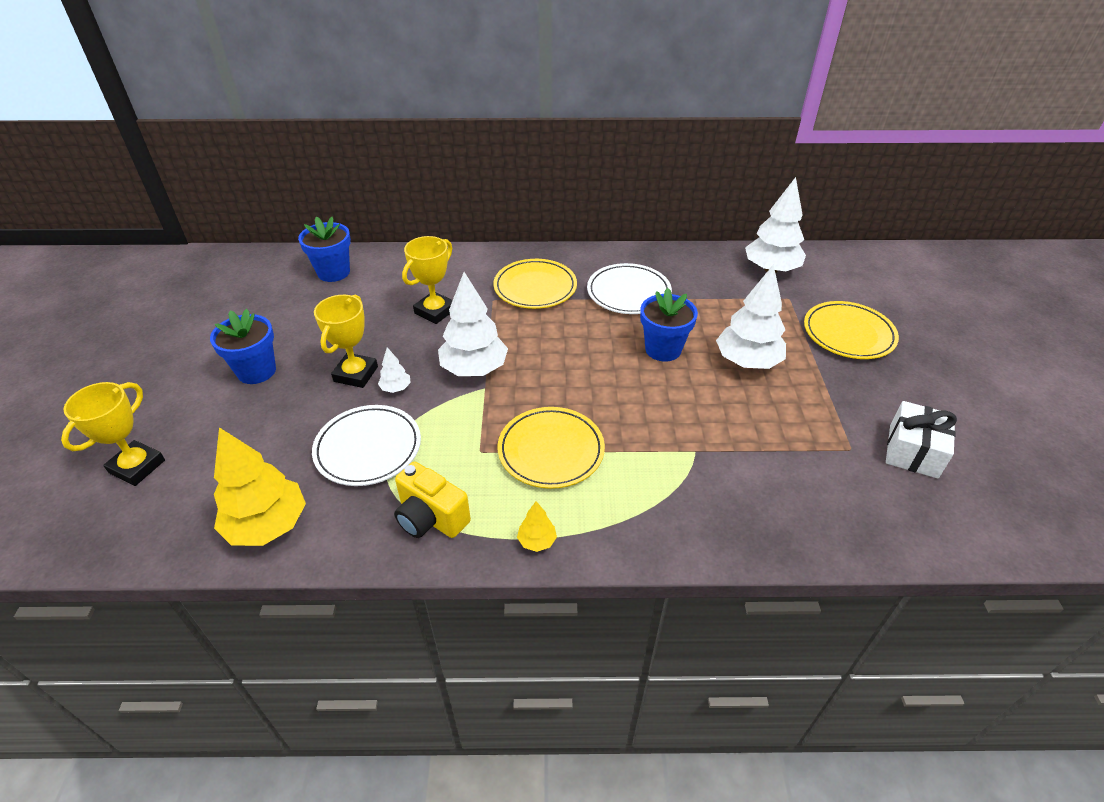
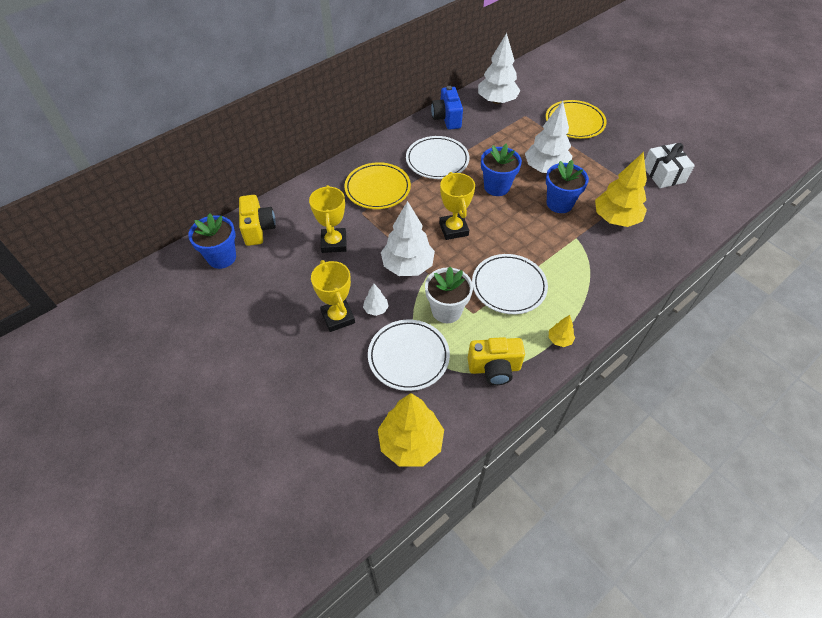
camera: 40 degrees left, 10 degrees up
yellow trophy [61,382,165,486] -> yellow trophy moved to [439,172,475,240]
blue flower pot [210,309,276,384] -> blue flower pot moved to [546,160,589,213]
yellow plate [498,407,605,489] -> white plate [472,254,548,314]
none -> yellow camera [239,195,276,246]
none -> white flower pot [425,267,473,323]
none -> blue camera [431,86,463,130]
none -> yellow tree [595,152,647,227]

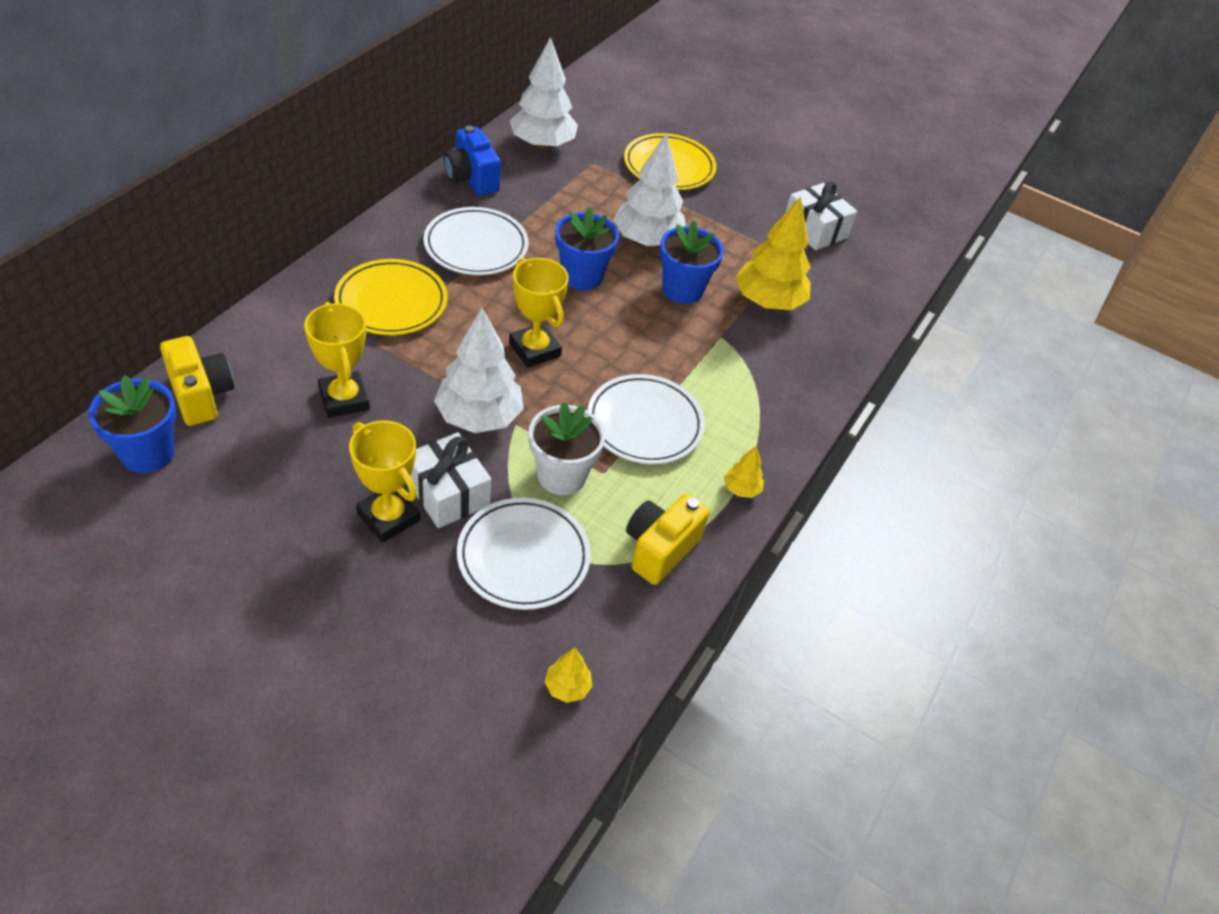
camera: 25 degrees left, 5 degrees down
white tree [363,284,389,316] -> white gift [410,432,491,528]
yellow tree [378,393,444,466] -> yellow tree [544,647,593,703], size x0.45
yellow camera [468,337,525,385] -> yellow camera turned 150 degrees clockwise [626,494,710,585]

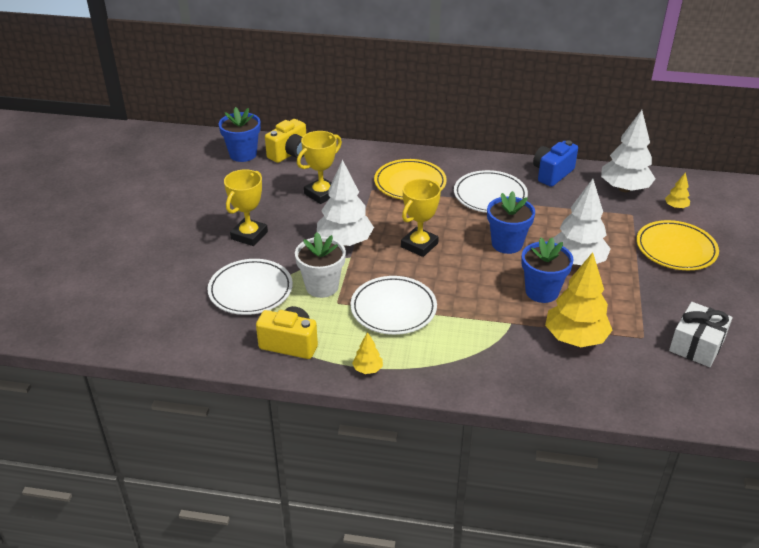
camera: 75 degrees right, 10 degrees down
white gift [410,432,491,528] -> none
yellow tree [544,647,593,703] -> yellow tree moved to [665,172,690,209]

